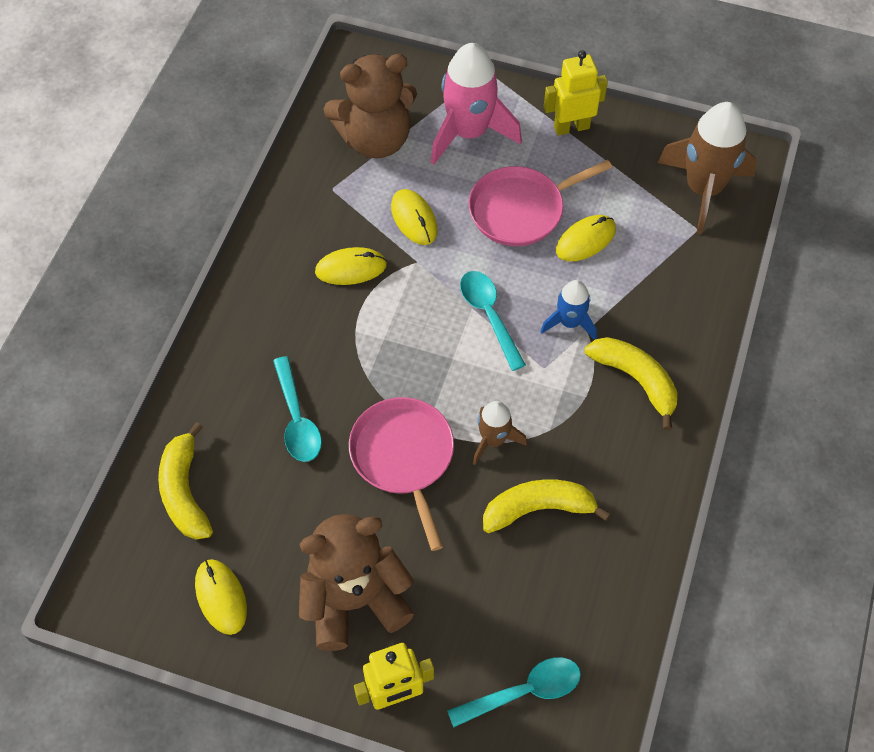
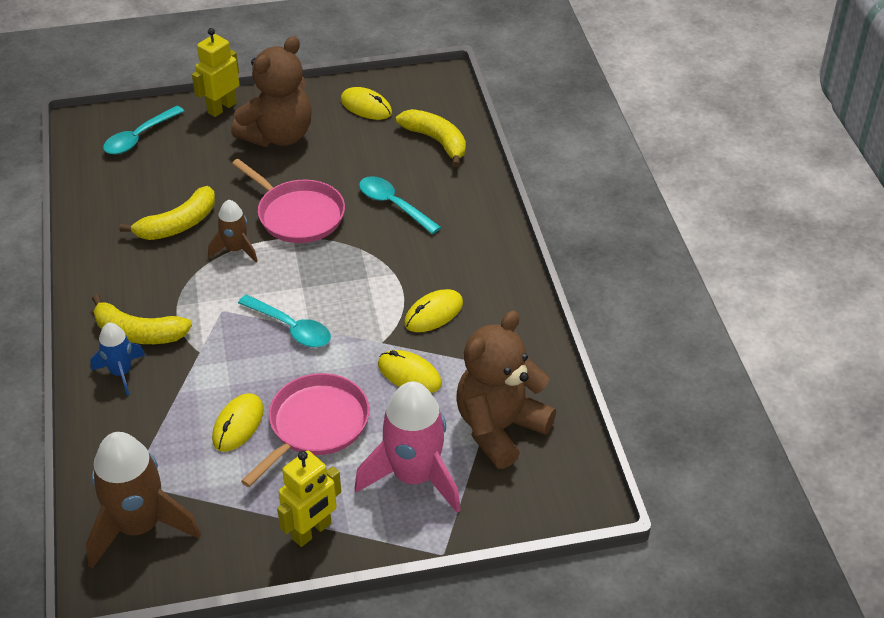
camera: 150 degrees right, 15 degrees down
blue rocket [540,280,597,340] -> blue rocket moved to [90,323,145,395]

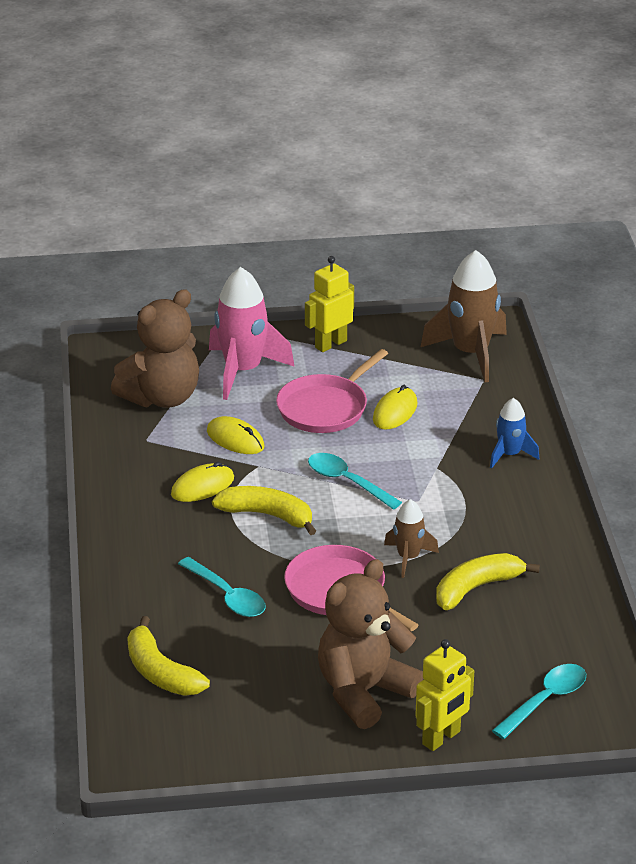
camera: 175 degrees left, 10 degrees down
yellow banana [92,294,192,344] -> yellow banana moved to [212,486,316,535]
yellow mouse [341,87,392,120] -> none

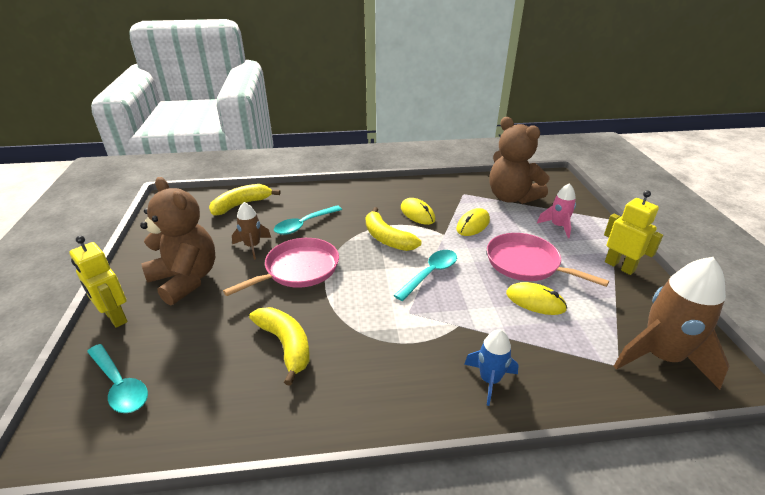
camera: 90 degrees right, 0 degrees up
pink rocket [209,267,295,400] -> pink rocket [537,183,576,238], size x0.54
yellow banana [212,486,316,535] -> yellow banana turned 120 degrees clockwise [366,207,421,251]
brown rocket [384,499,439,578] -> brown rocket moved to [232,202,271,260]

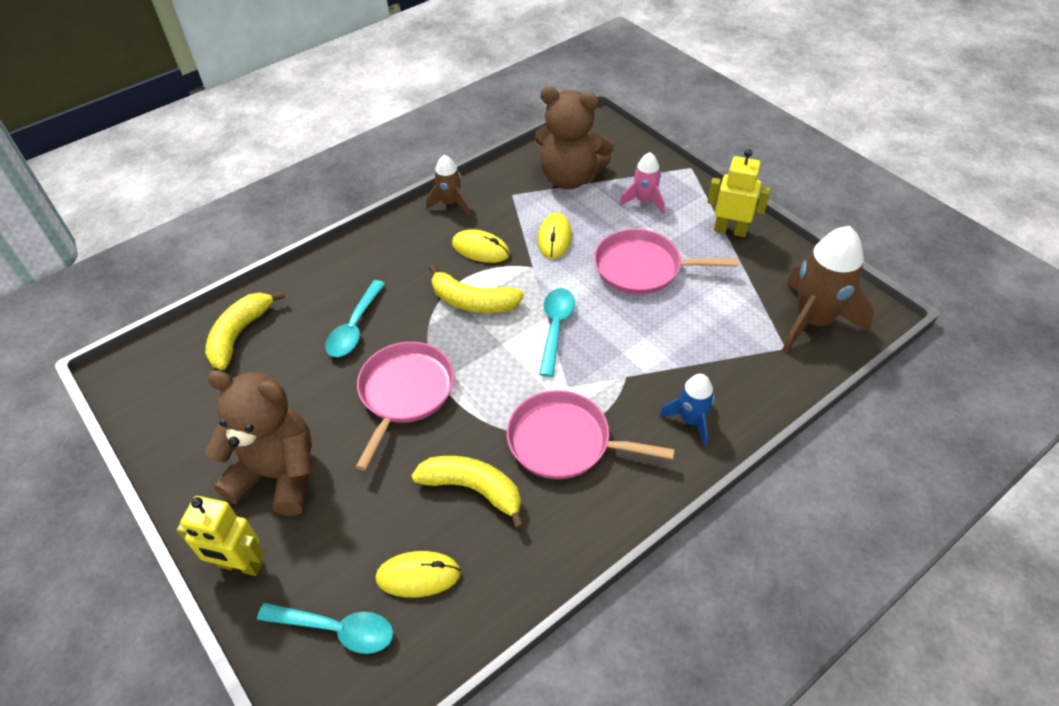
camera: 30 degrees left, 15 degrees up
brown rocket [232,202,271,260] -> brown rocket moved to [426,155,470,215]
yellow mouse [506,282,567,315] -> yellow mouse moved to [375,551,461,597]
none -> pink pan [507,390,675,479]

